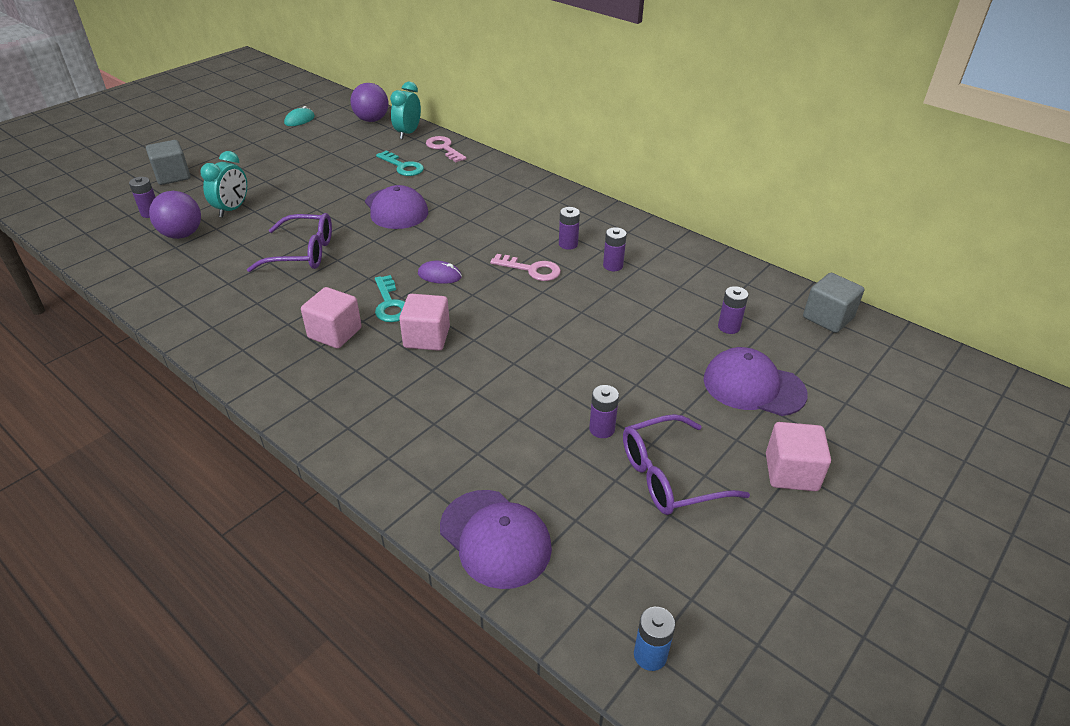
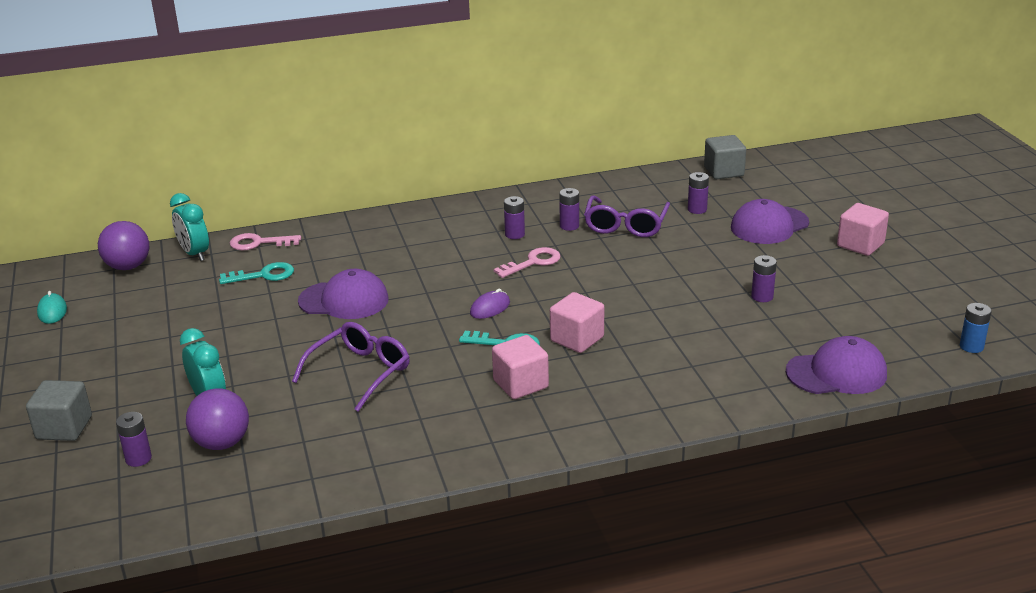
camera: 55 degrees left, 10 degrees down
purple glasses [623,414,750,515] -> purple glasses moved to [584,195,670,237]

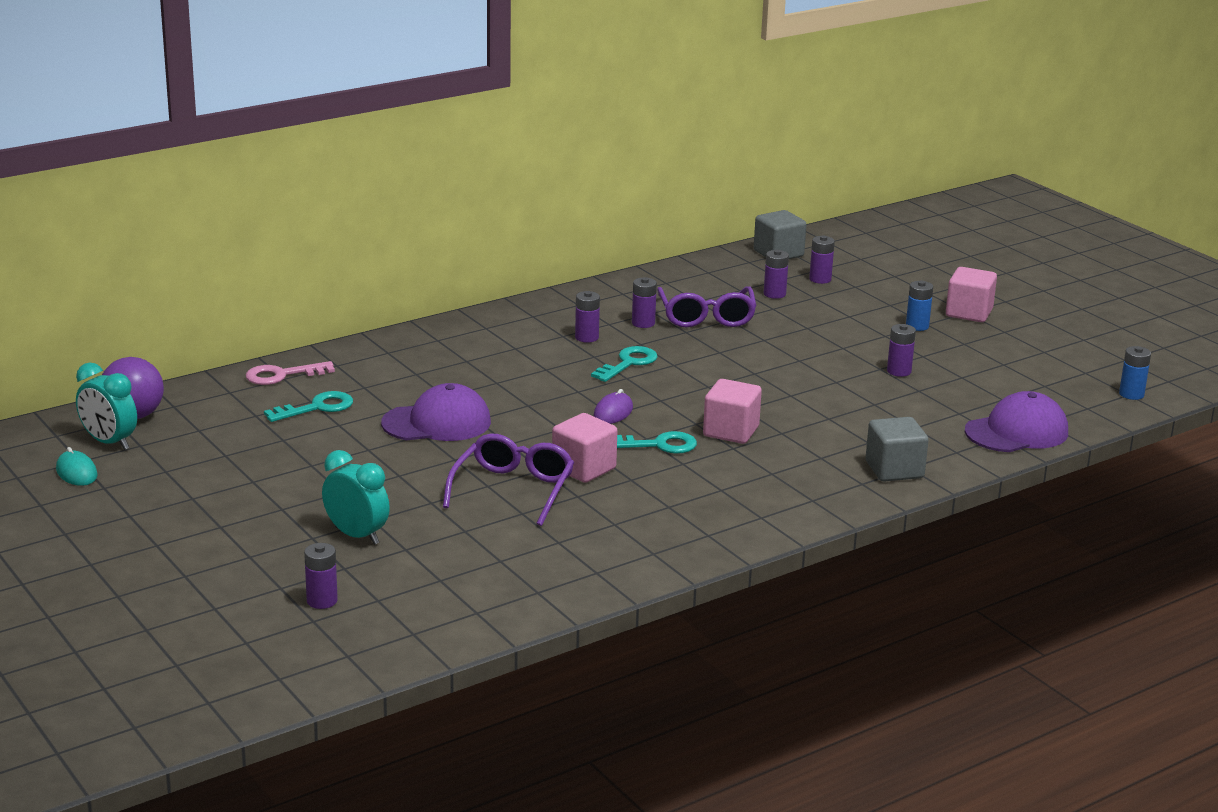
camera: 20 degrees left, 5 degrees down
grey cube [26,380,92,441] -> grey cube moved to [866,417,929,482]
turquoise clock [170,193,209,261] -> turquoise clock moved to [76,363,137,450]
purple ball [186,388,249,450] -> none
pink cube [492,335,549,399] -> pink cube moved to [552,413,618,483]
pink key [494,247,561,278] -> turquoise key [591,346,658,382]
purple cap [731,199,809,244] -> none
none -> purple battery [809,235,835,284]
none -> blue battery [906,281,933,331]

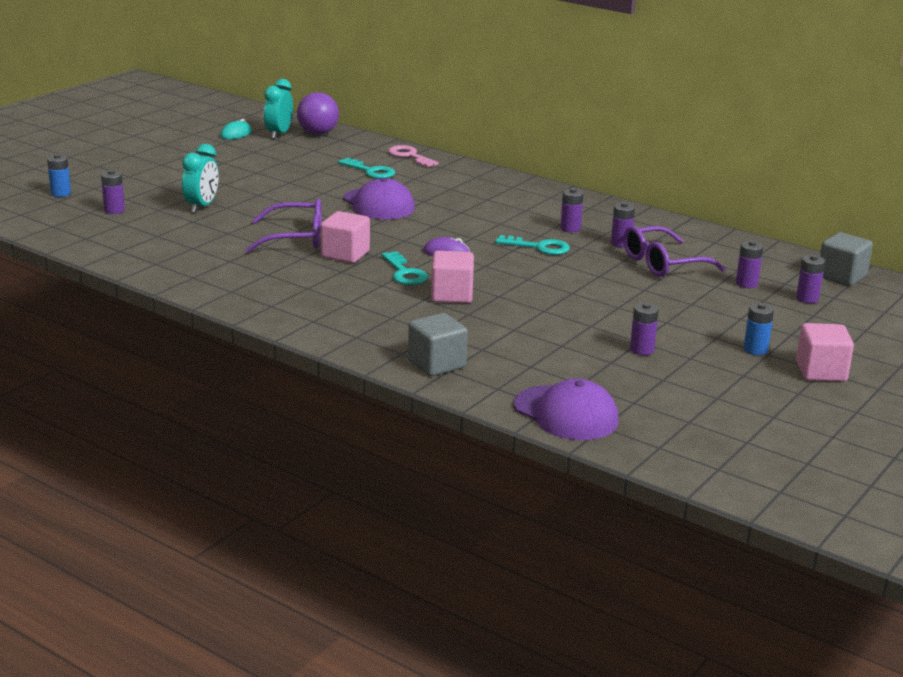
camera: 70 degrees right, 0 degrees up
blue battery [1119,346,1151,400] -> blue battery moved to [47,154,71,197]

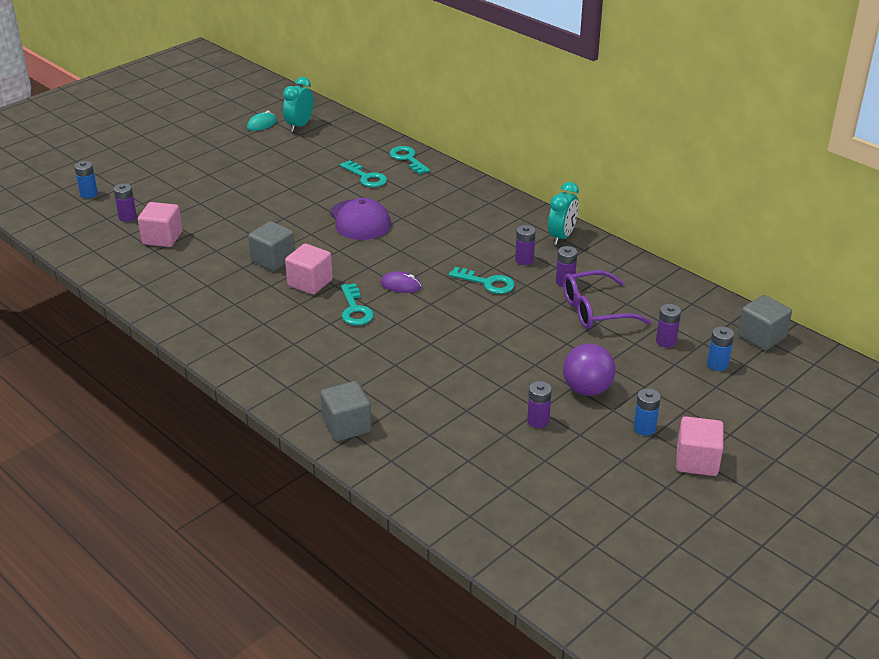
camera: 10 degrees right, 10 degrees up
turquoise clock [182,144,219,213] -> turquoise clock moved to [548,182,579,245]
purple glasses [245,198,321,252] -> grey cube [248,221,295,271]
purple ball [297,92,339,135] -> purple ball moved to [563,343,616,396]
pink key [388,145,439,167] -> turquoise key [389,146,430,174]
pink cube [431,251,474,303] -> pink cube moved to [138,202,182,247]
purple cap [514,378,618,440] -> none
purple battery [796,255,825,303] -> blue battery [707,326,734,371]

